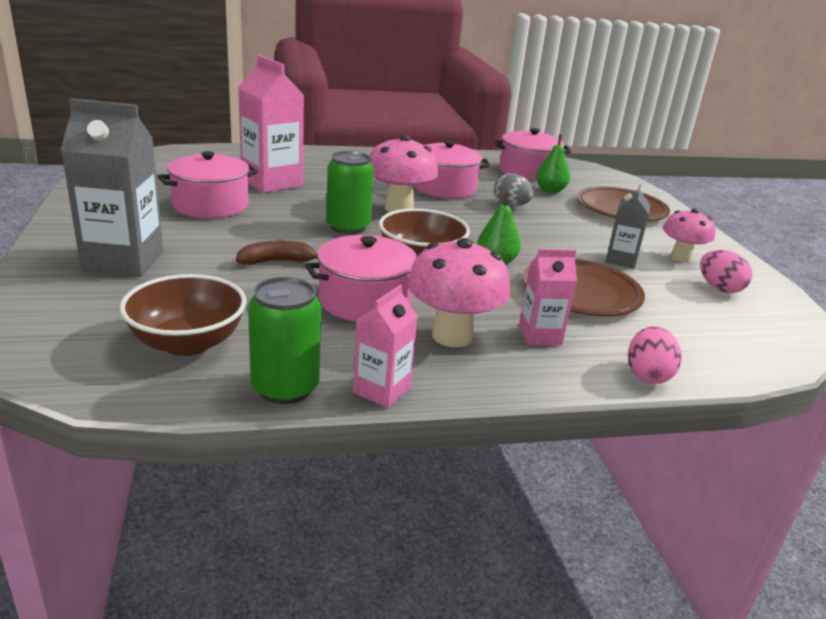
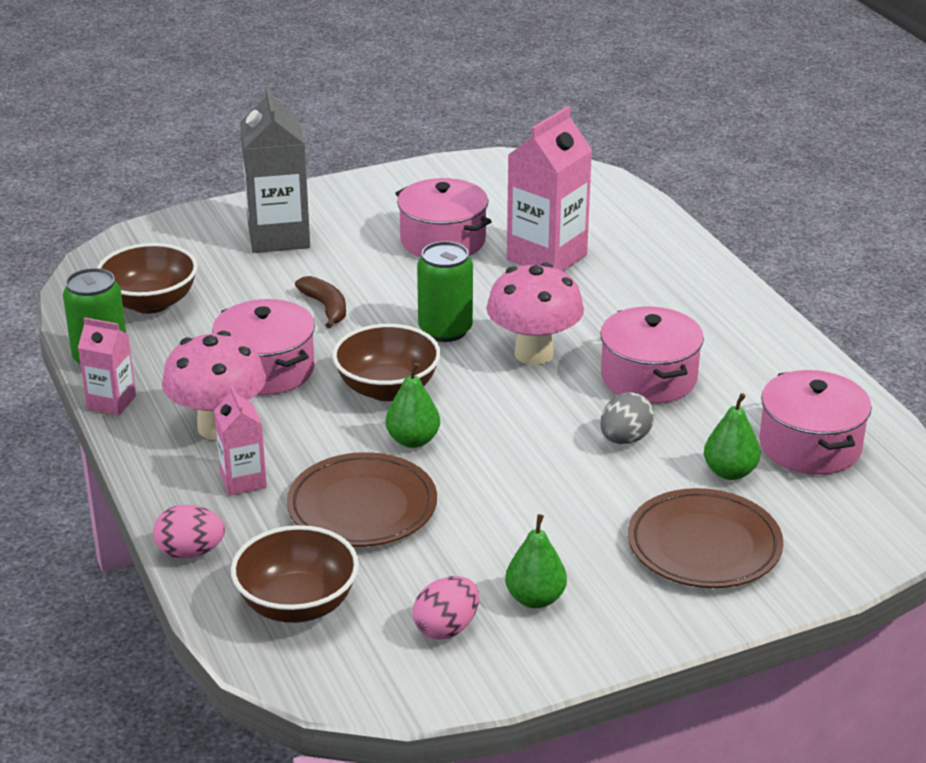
camera: 80 degrees right, 5 degrees up
grey carton [605,184,651,269] -> none
pink mushroom [663,209,716,263] -> green pear [505,514,567,608]
none -> brown bowl [231,525,359,623]

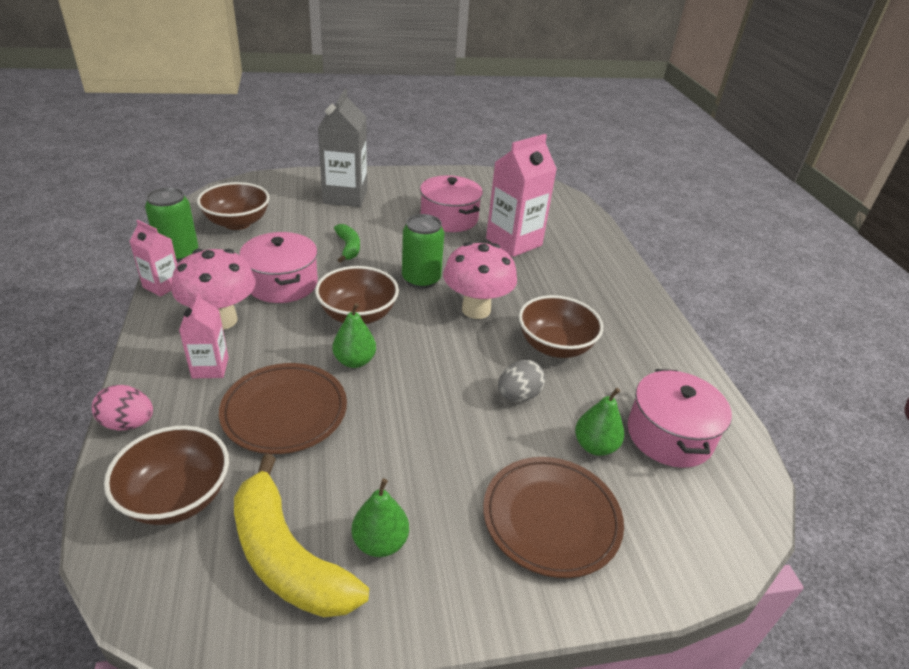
camera: 10 degrees right, 5 degrees up
brown banana [295,276,346,328] -> green banana [334,224,360,263]
pink egg [413,576,479,640] -> yellow banana [234,454,369,617]
pink pot [600,307,704,404] -> brown bowl [519,295,603,358]

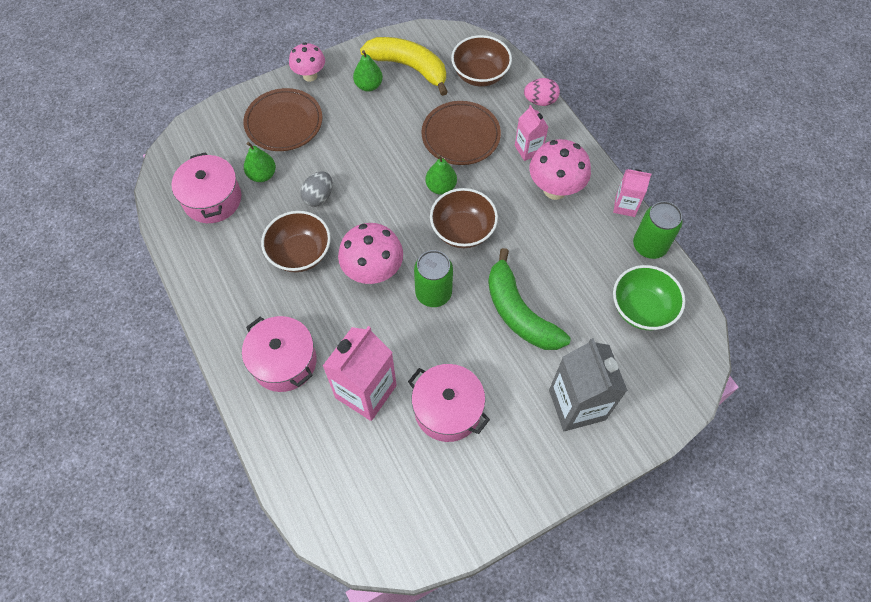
camera: 165 degrees right, 25 degrees up
brown bowl [197,182,270,230] -> green bowl [613,265,685,330]
pink pot [239,232,318,303] -> pink pot moved to [242,316,317,392]
green banana [334,224,360,263] -> green banana [488,248,571,350], size x1.88
none -> pink mushroom [289,43,325,82]

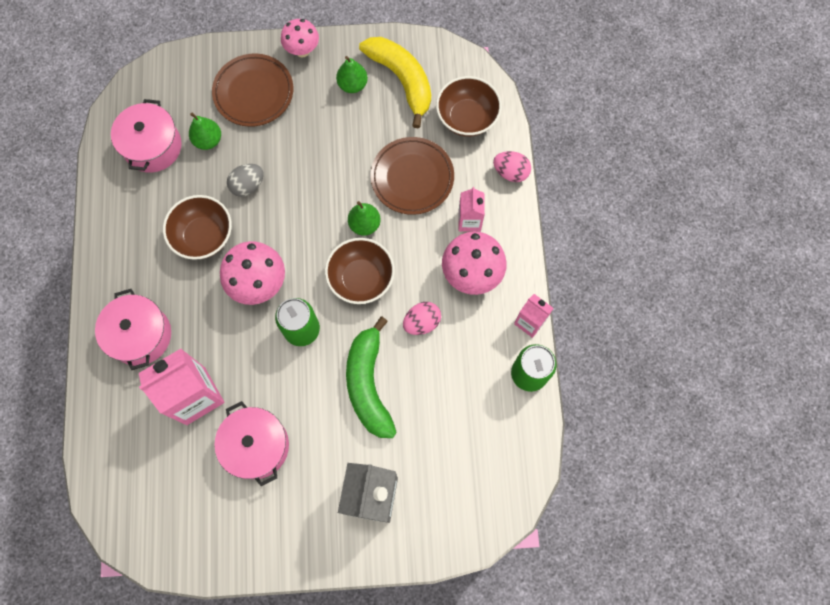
camera: 25 degrees right, 10 degrees up
green bowl [613,265,685,330] -> none
none -> pink egg [403,302,441,335]

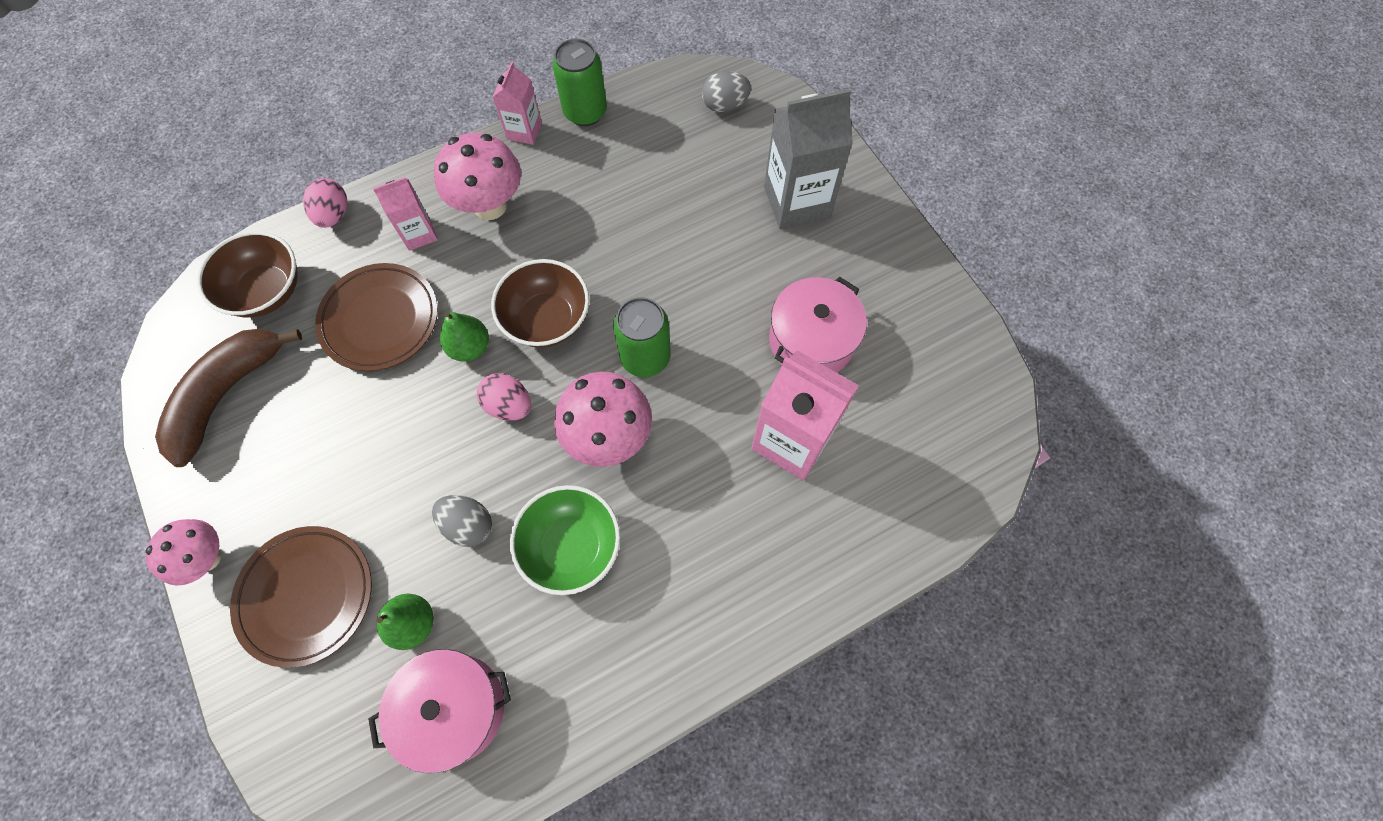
camera: 115 degrees left, 5 degrees down
pink pot [95,289,171,370] -> none
brown bowl [163,195,232,260] -> green bowl [510,485,620,595]
green pear [336,56,368,93] -> none
green banana [346,317,397,438] -> none
yellow banana [359,37,431,128] -> brown banana [155,329,302,467]
pink egg [403,302,441,335] -> pink egg moved to [477,373,531,421]
none -> grey egg [702,71,751,112]

